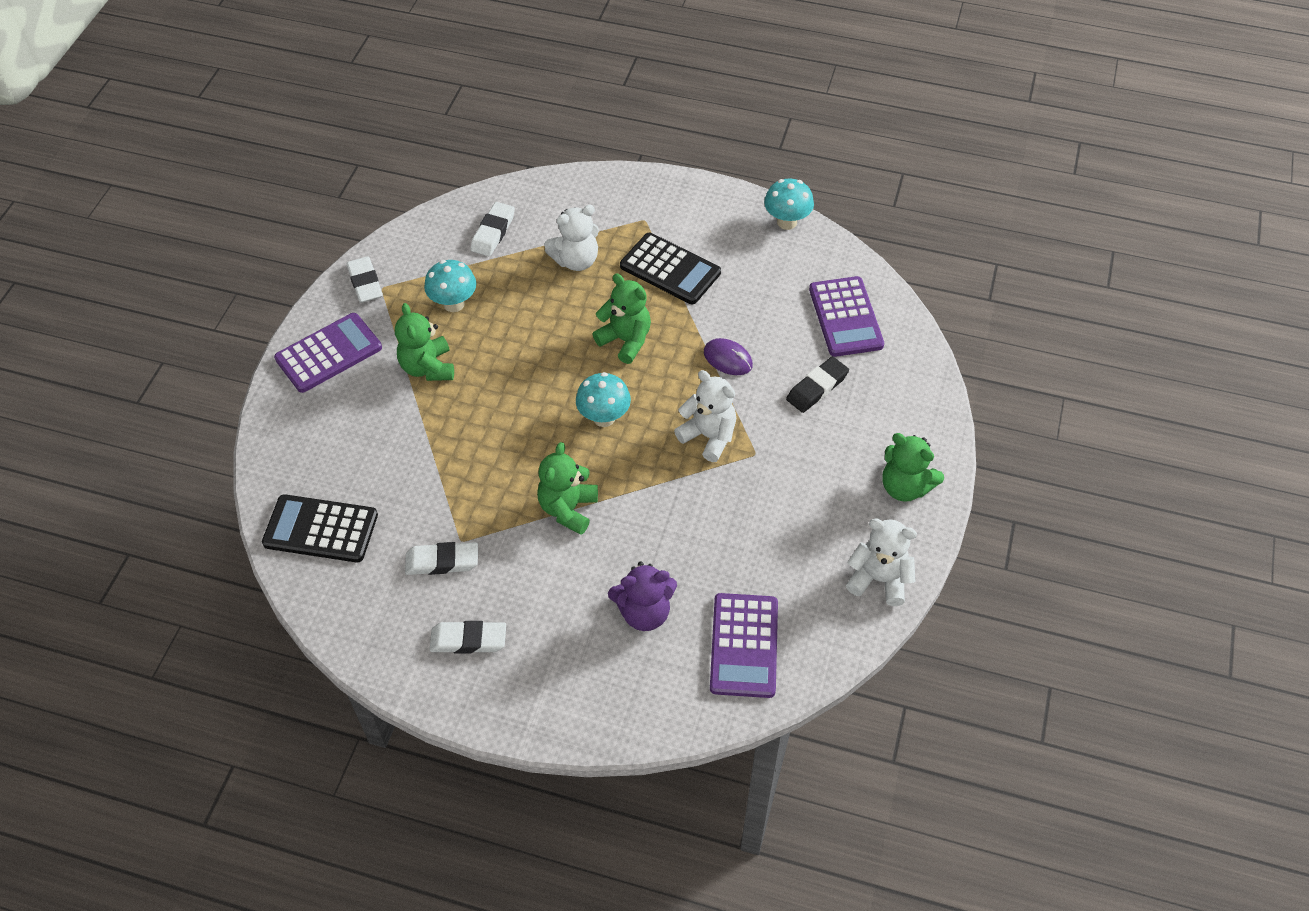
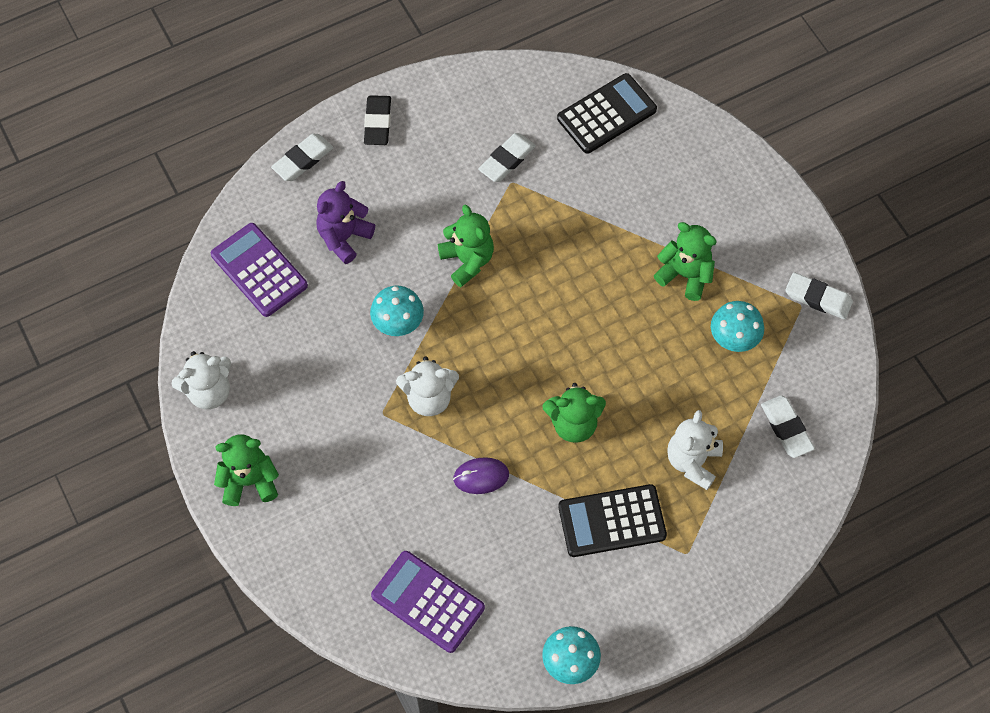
camera: 135 degrees right, 10 degrees up
purple calculator [274,313,382,393] -> none
white eraser [429,621,506,654] -> white eraser moved to [271,134,333,181]
turquoise mushroom [576,372,631,427] -> turquoise mushroom moved to [370,286,424,336]
black eraser [786,357,849,413] -> black eraser moved to [364,95,391,145]

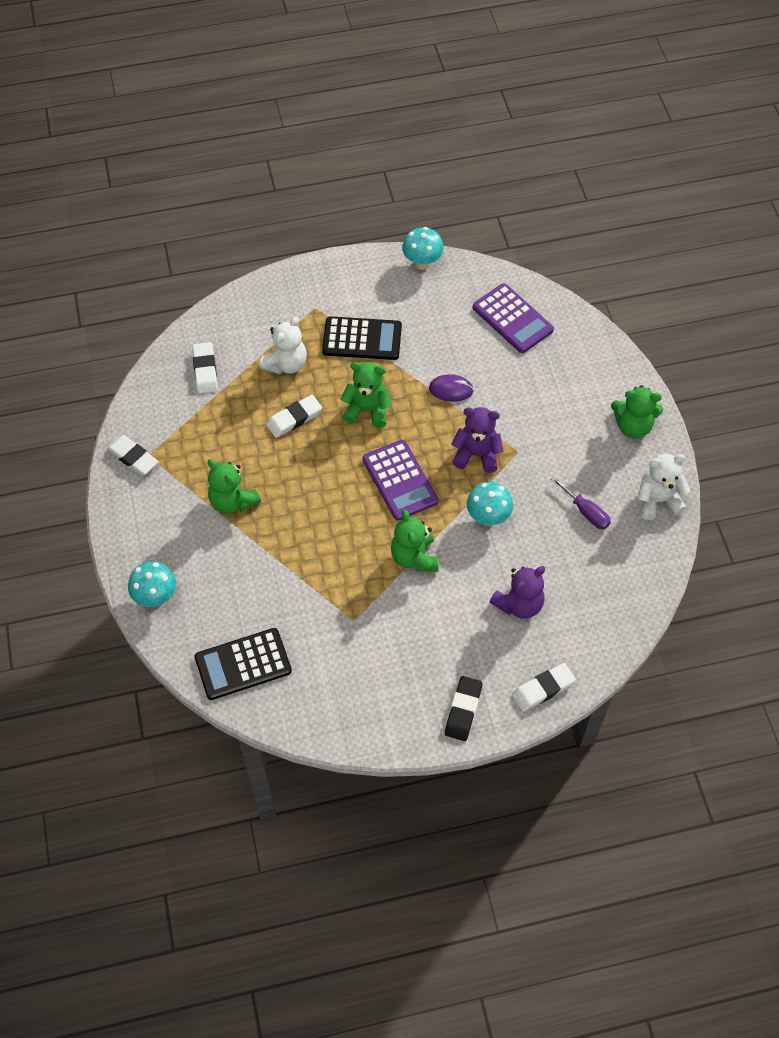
camera: 165 degrees left, 5 degrees down
purple calculator [211,223,308,317] -> purple calculator moved to [363,440,438,521]
white teddy bear [396,356,459,416] -> purple teddy bear [451,407,503,473]
white eraser [478,133,536,182] -> white eraser moved to [266,395,322,438]
turquoise mushroom [711,301,764,352] -> turquoise mushroom moved to [128,561,176,607]
none -> purple screwdriver [551,476,611,529]

